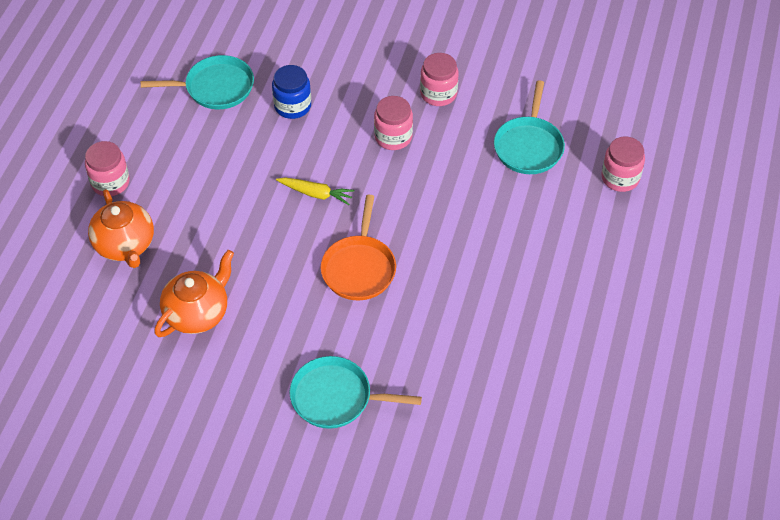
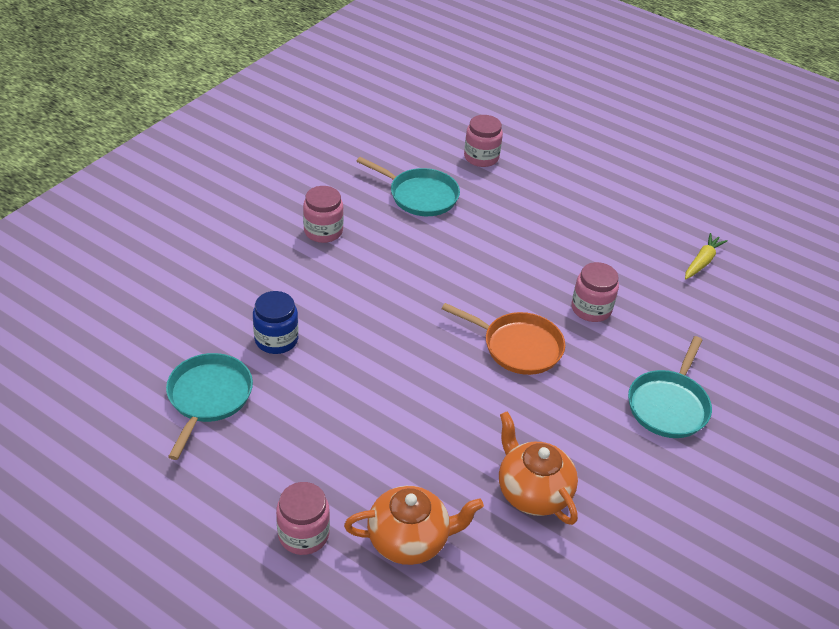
camera: 75 degrees left, 10 degrees down
yellow carrot [276,177,355,205] -> yellow carrot moved to [685,233,728,279]
pink jar [374,96,413,150] -> pink jar moved to [572,262,619,322]

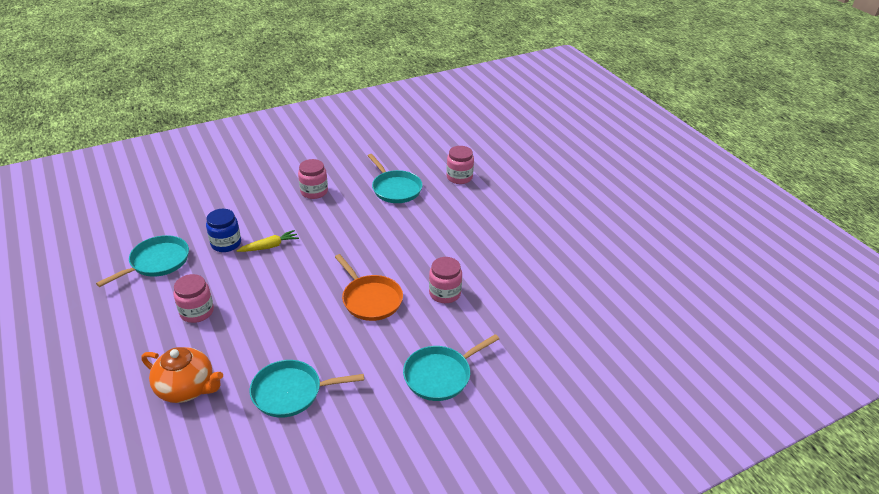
camera: 30 degrees right, 5 degrees down
pink jar [276,482,330,555] -> pink jar moved to [174,274,214,323]
orange teapot [499,411,578,525] -> turquoise pan [250,360,364,418]
yellow carrot [685,233,728,279] -> yellow carrot moved to [237,230,299,252]

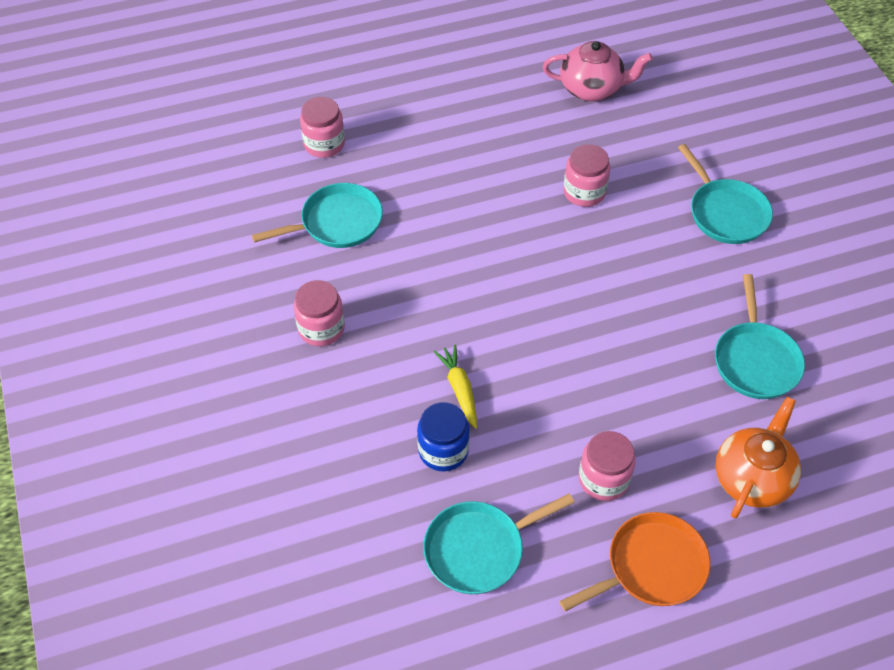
camera: 80 degrees left, 15 degrees up
turquoise pan [96,235,189,287] -> turquoise pan turned 75 degrees counterclockwise [423,494,574,594]
orange pan [335,254,403,321] -> orange pan moved to [560,512,710,611]
none -> pink teapot [543,41,653,101]

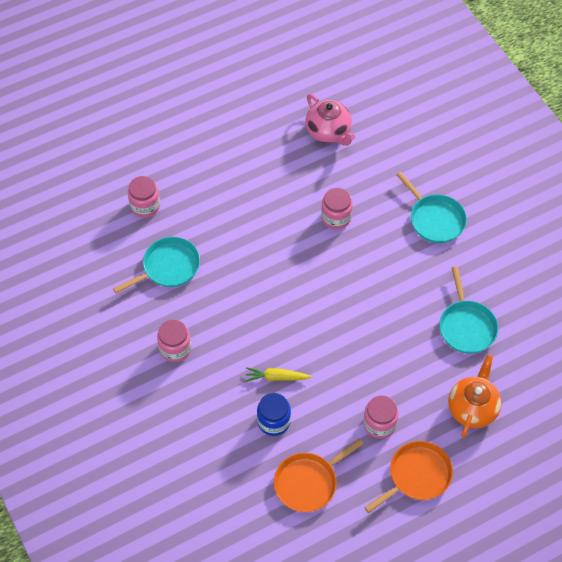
camera: 10 degrees left, 5 degrees up
turquoise pan [423,494,574,594] -> orange pan [274,438,364,512]
yellow carrot [433,345,477,429] -> yellow carrot turned 60 degrees counterclockwise [245,367,312,382]
pink teapot [543,41,653,101] -> pink teapot turned 60 degrees clockwise [305,94,355,146]

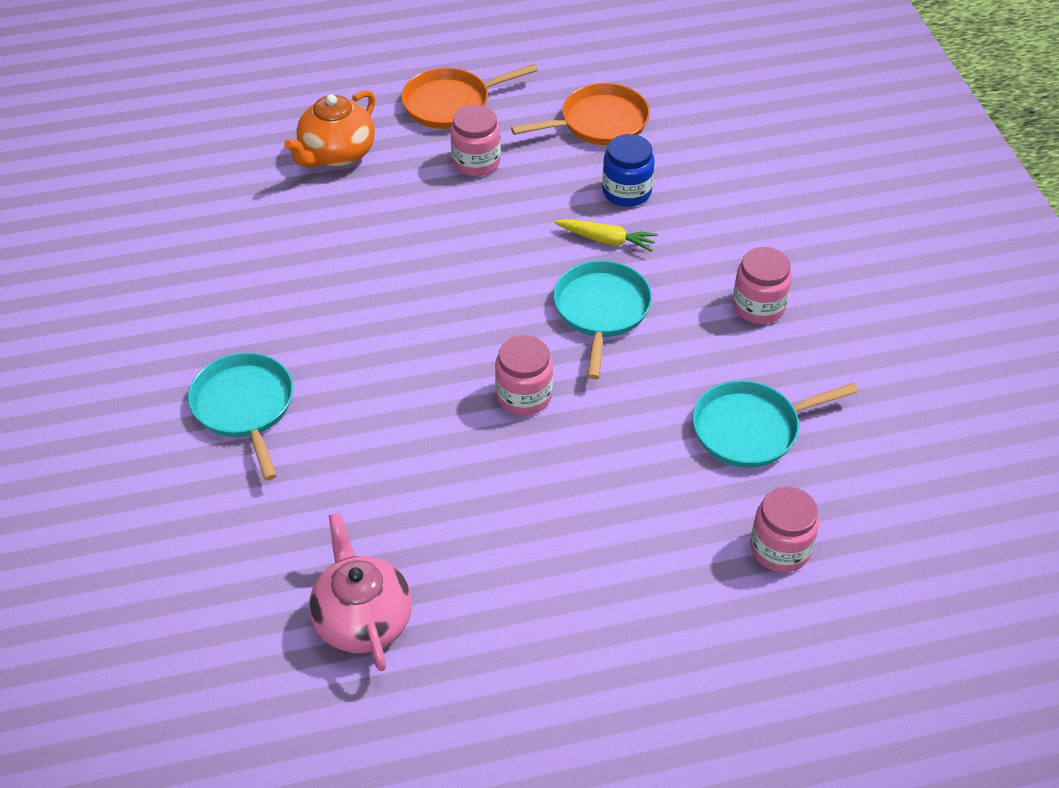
camera: 165 degrees left, 10 degrees down
pink jar [321,188,353,229] -> pink jar moved to [495,335,553,415]
turquoise pan [439,267,498,354] -> turquoise pan moved to [553,260,652,379]

